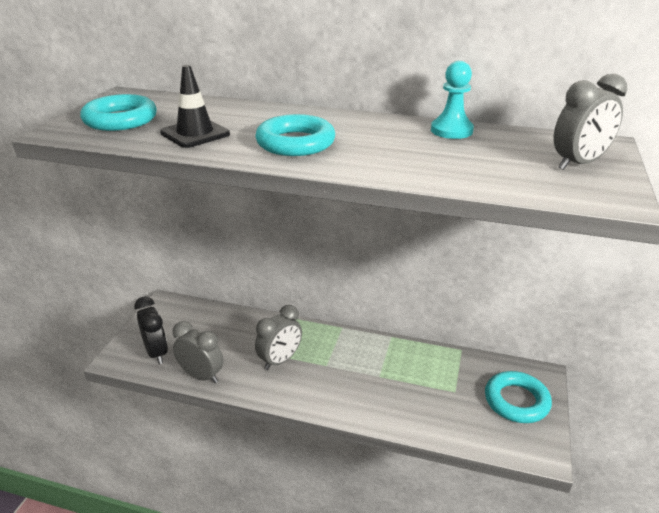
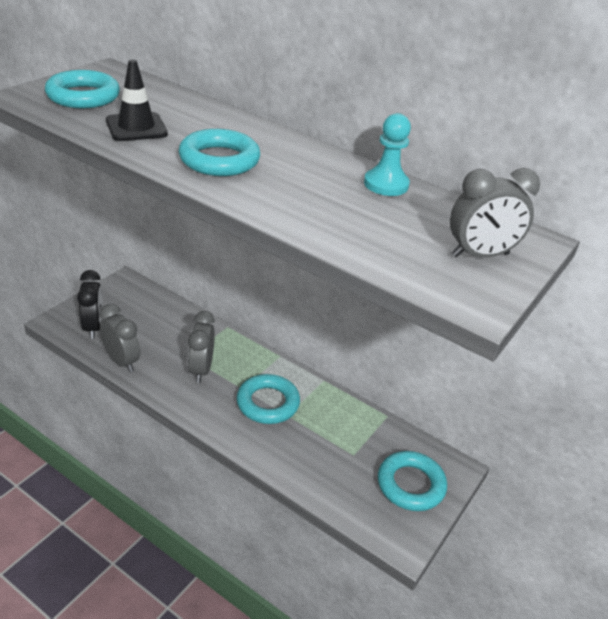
camera: 15 degrees right, 5 degrees up
grey clock [255,305,302,370] -> grey clock turned 120 degrees clockwise [188,311,215,383]
none -> turquoise ring [237,374,300,424]

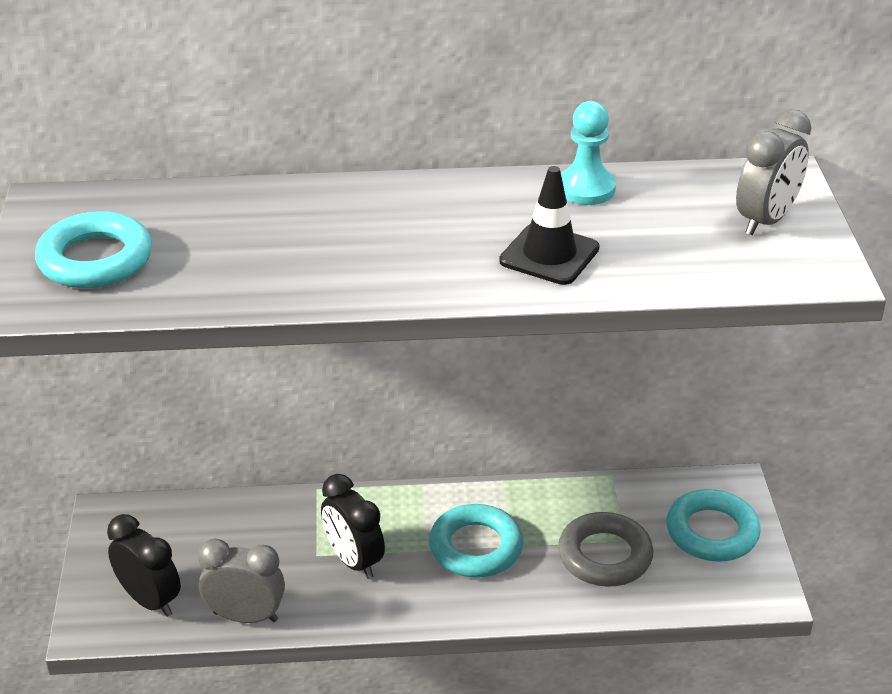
camera: 35 degrees left, 0 degrees up
black traffic cone [106,60,168,141] -> black traffic cone moved to [499,166,600,285]
turquoise ring [179,129,260,176] -> none
grey clock [188,311,215,383] -> black clock [321,474,385,579]
none -> grey ring [558,512,654,586]

